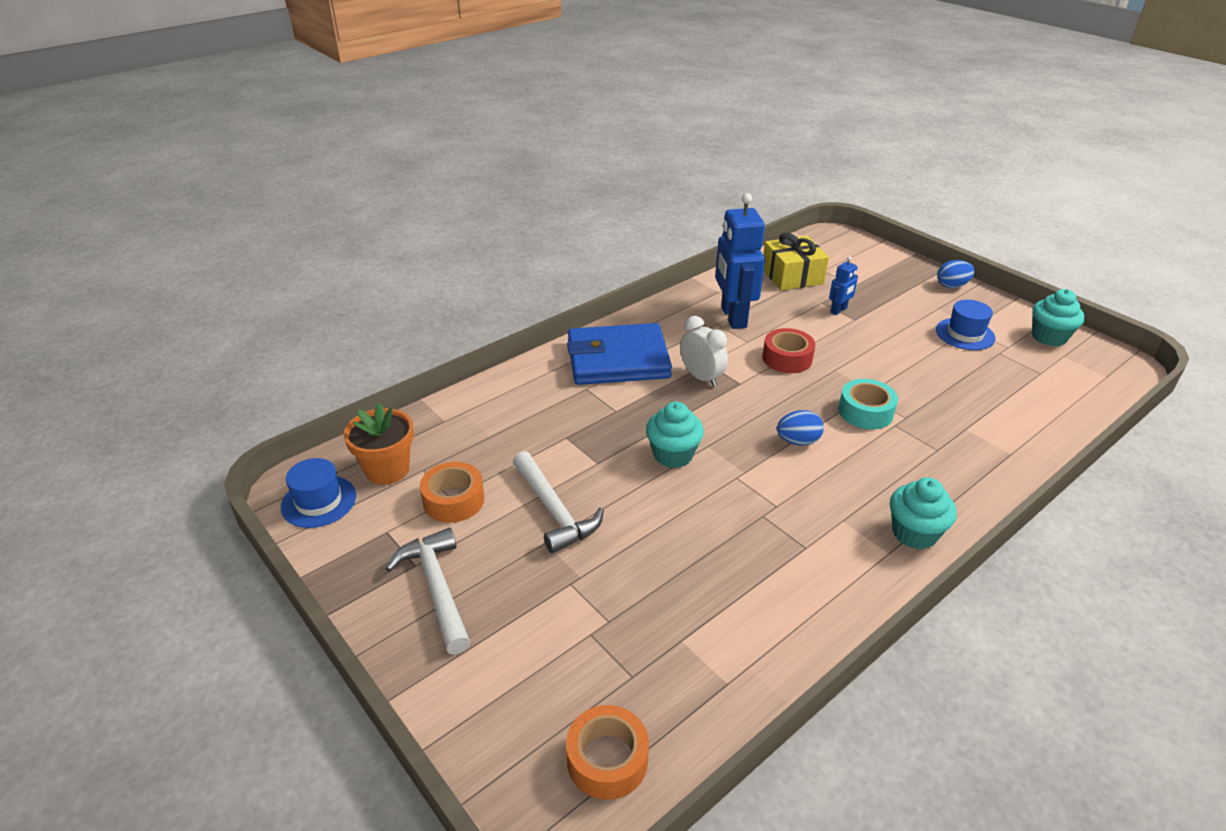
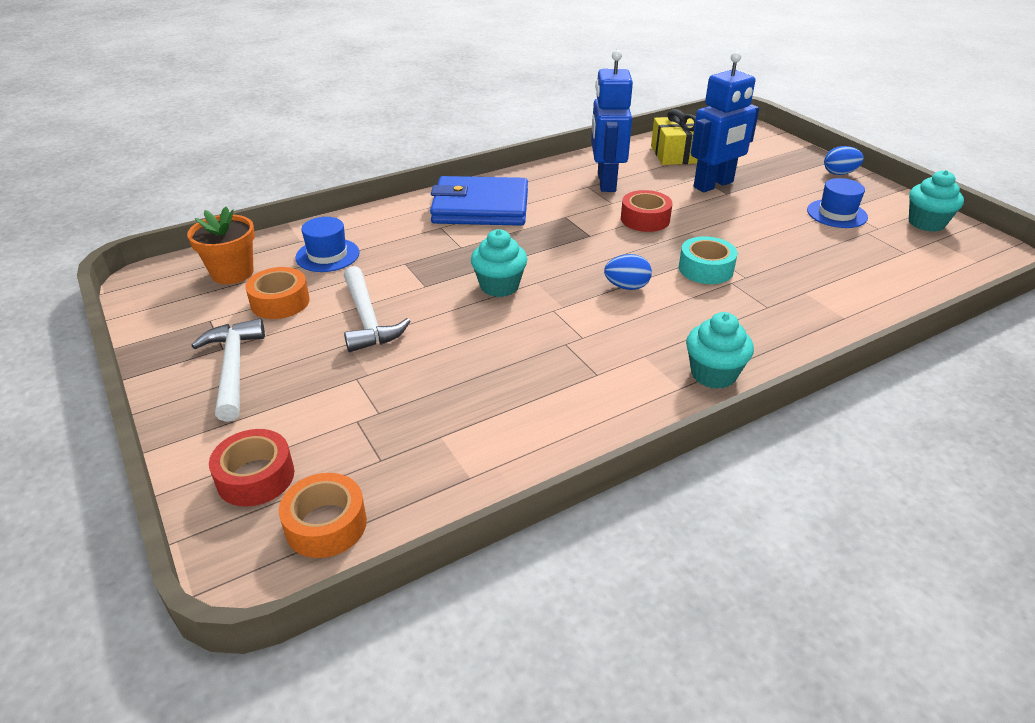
camera: 10 degrees right, 0 degrees up
blue hat [281,458,356,528] -> blue hat moved to [295,217,360,272]
white clock [680,316,728,387] -> none
blue robot [829,256,858,315] -> blue robot [691,52,759,192], size x2.14
none -> red tape [209,429,294,507]

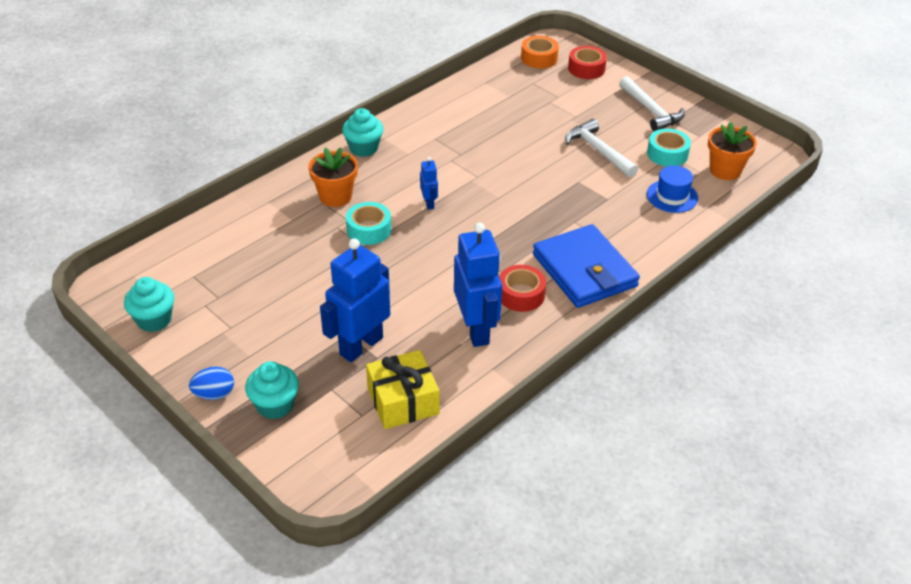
camera: 165 degrees right, 5 degrees up
orange tape [245,267,310,319] -> turquoise tape [647,129,691,167]
blue wallet [430,176,528,226] -> blue wallet turned 75 degrees clockwise [533,224,640,308]
turquoise cupcake [471,229,527,297] -> turquoise cupcake moved to [245,361,299,419]
blue egg [604,254,652,290] -> blue robot [420,157,438,210]
red tape [621,190,673,232] -> red tape moved to [499,265,546,312]
blue hat [807,178,868,228] -> none
none -> orange flower pot [308,147,358,207]

